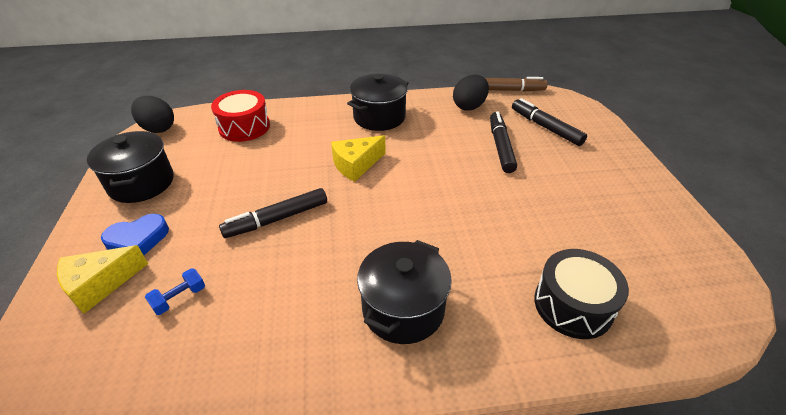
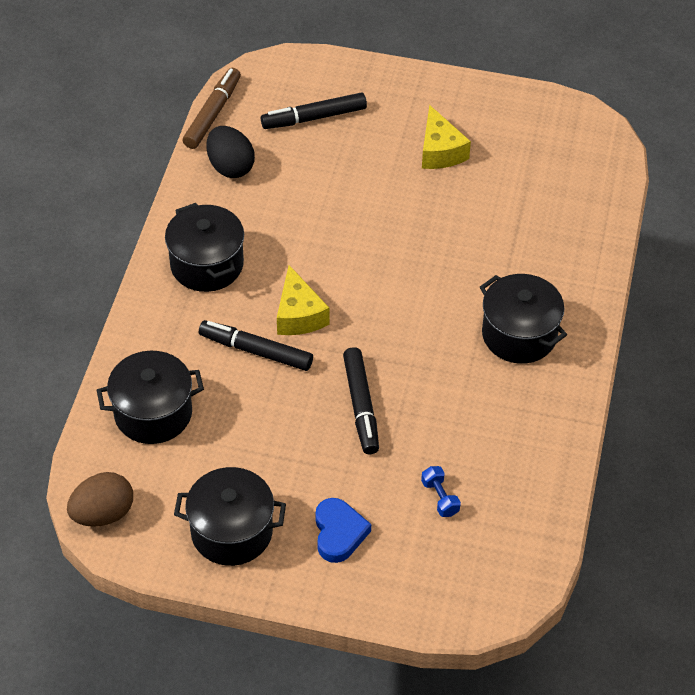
camera: 70 degrees left, 10 degrees up
yellow cheese [57,245,148,314] -> yellow cheese moved to [422,105,471,169]
black egg [131,96,174,133] -> brown egg [67,472,133,527]
red drum [211,90,270,142] -> black pot [97,351,204,444]
black marker [490,111,517,173] -> black marker moved to [199,320,313,371]
black drum [534,249,629,339] -> none

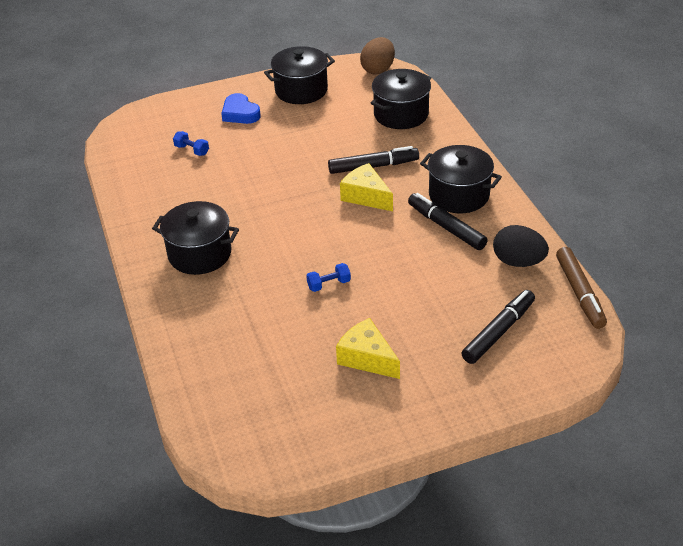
camera: 150 degrees right, 10 degrees down
black marker [343,347,379,454] -> black marker moved to [408,193,488,250]
none -> blue dumbbell [306,263,351,292]

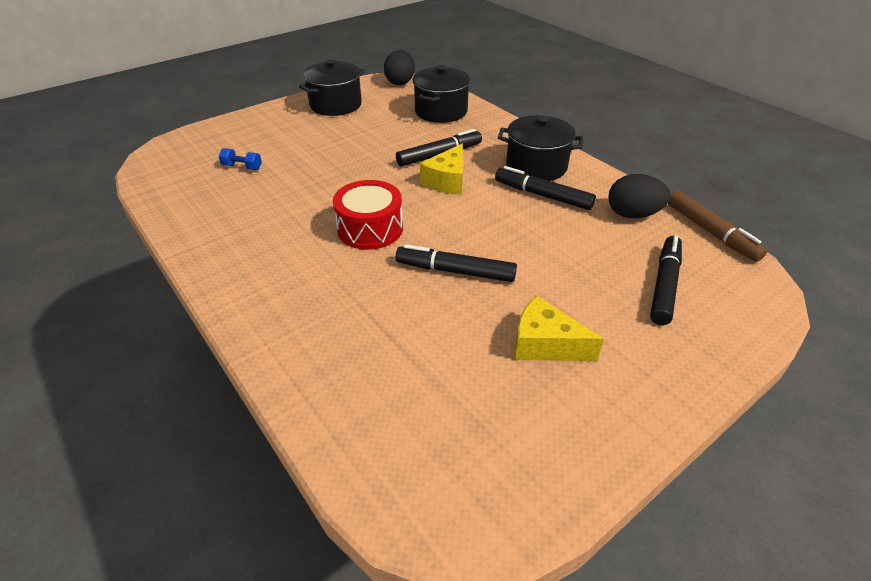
camera: 20 degrees left, 0 degrees up
black pot [152,201,239,275] -> none
blue heart [221,93,261,124] -> none
blue dumbbell [306,263,351,292] -> black marker [396,244,517,282]
yellow cheese [340,163,393,211] -> yellow cheese turned 90 degrees counterclockwise [420,144,463,195]
brown egg [360,37,395,75] -> black egg [384,50,415,85]
none -> red drum [333,180,403,250]

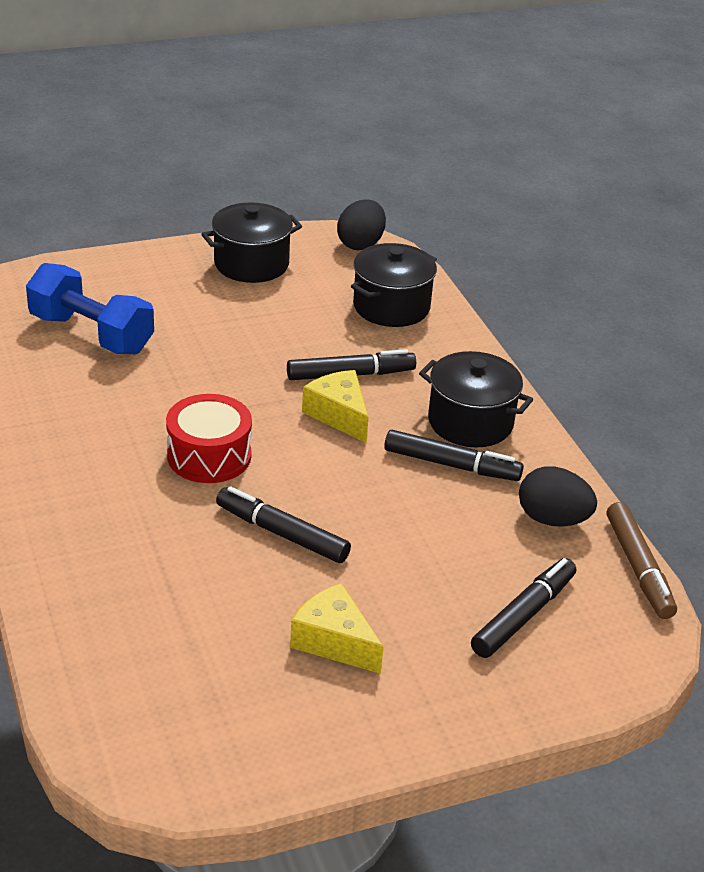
camera: 15 degrees right, 5 degrees down
blue dumbbell [219,148,262,170] -> blue dumbbell [26,263,154,354], size x2.48
yellow cheese [420,144,463,195] -> yellow cheese turned 105 degrees clockwise [302,370,369,443]
black marker [495,166,596,210] -> black marker turned 150 degrees clockwise [384,430,524,481]

